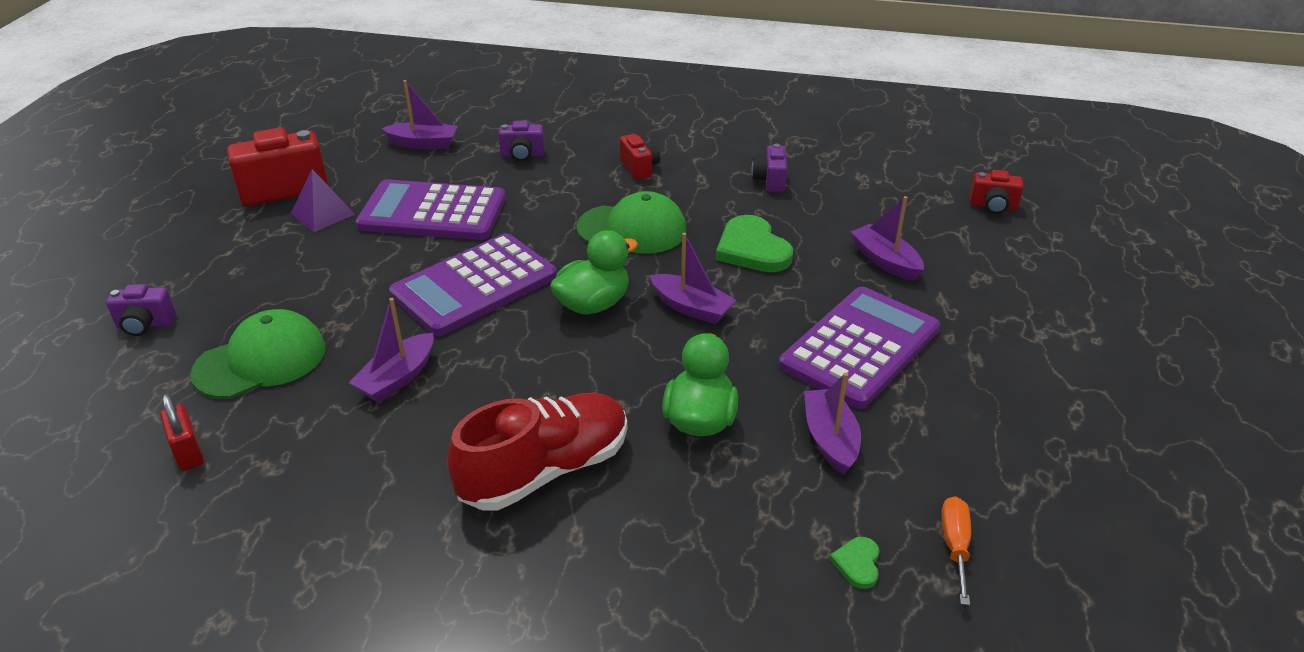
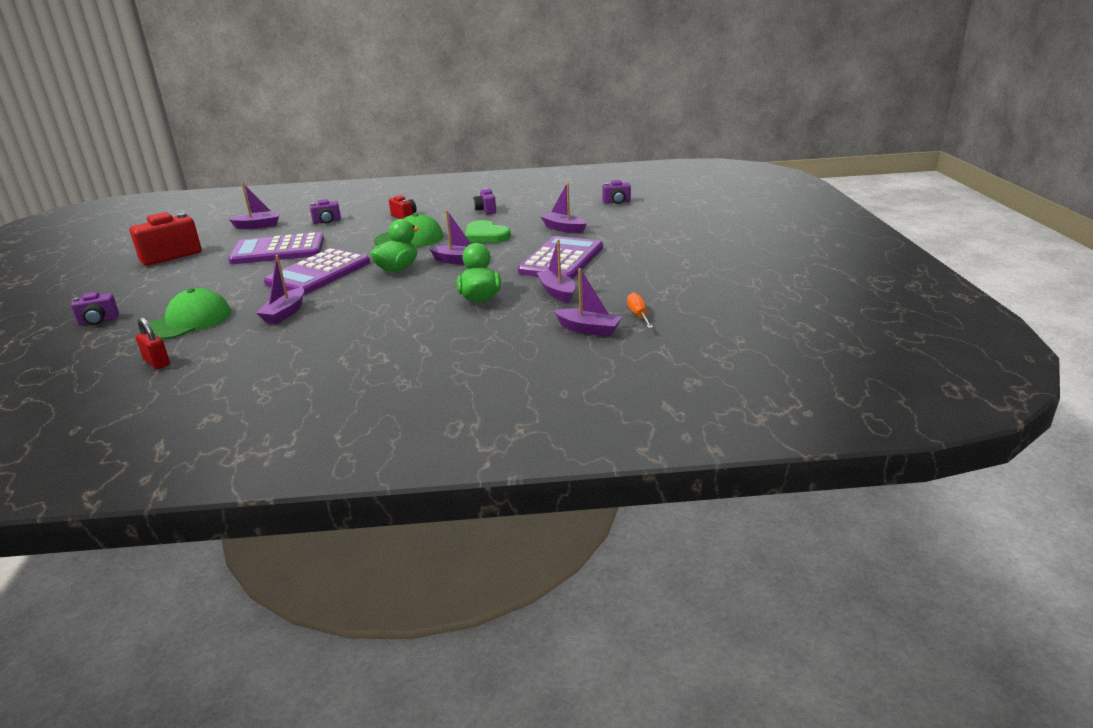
camera: 15 degrees left, 10 degrees down
purple pyramid [291,169,355,232] -> none
red shoe [447,393,627,511] -> none
green heart [829,537,879,589] -> purple boat [554,268,623,337]
red camera [970,170,1024,214] -> purple camera [602,180,631,204]

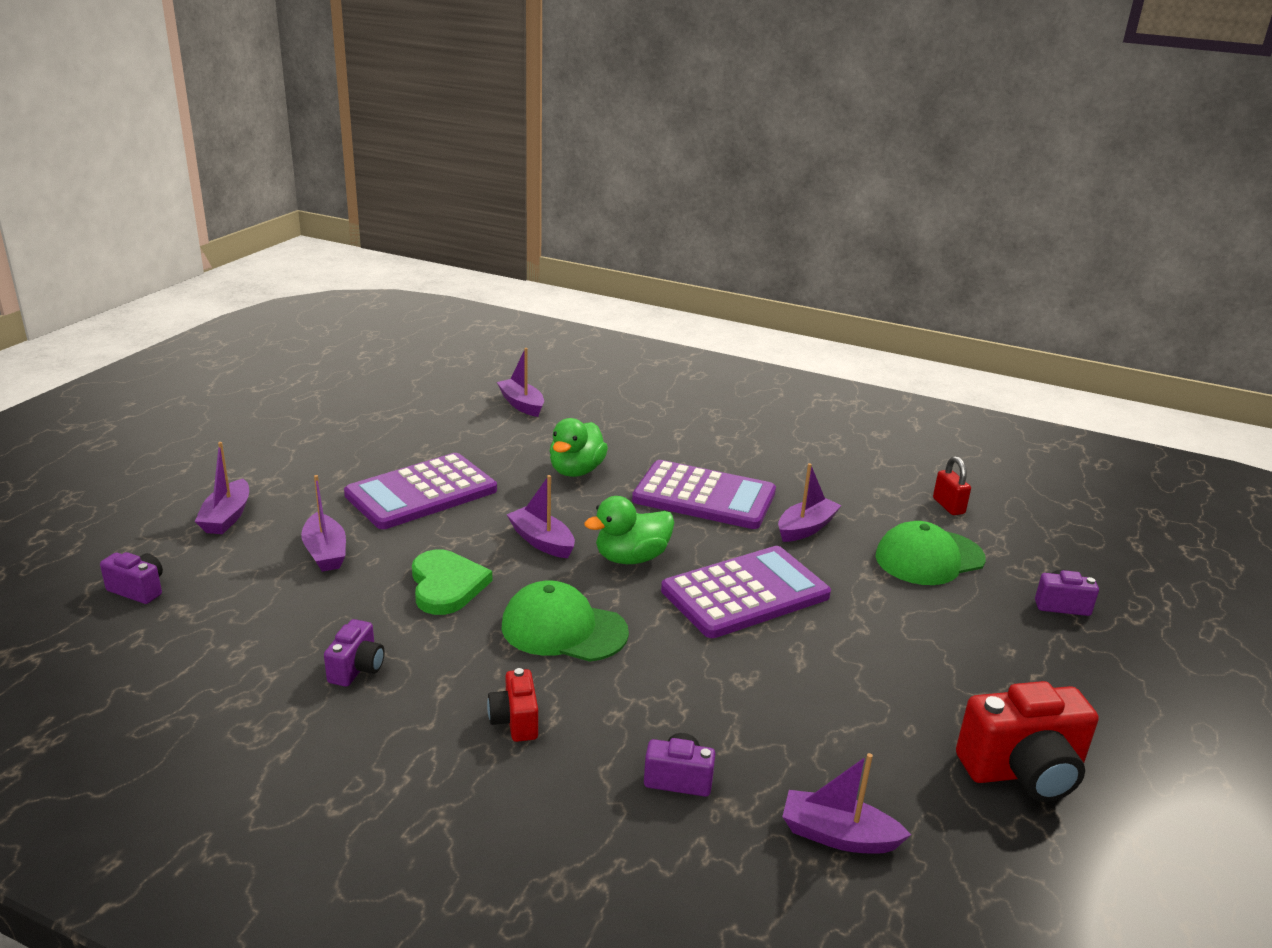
camera: 155 degrees left, 0 degrees up
purple calculator [228,232,324,264] -> purple calculator moved to [632,460,776,529]
purple boat [537,239,575,303] -> purple boat moved to [195,442,249,534]
orange screwdriver [627,292,653,328] -> none

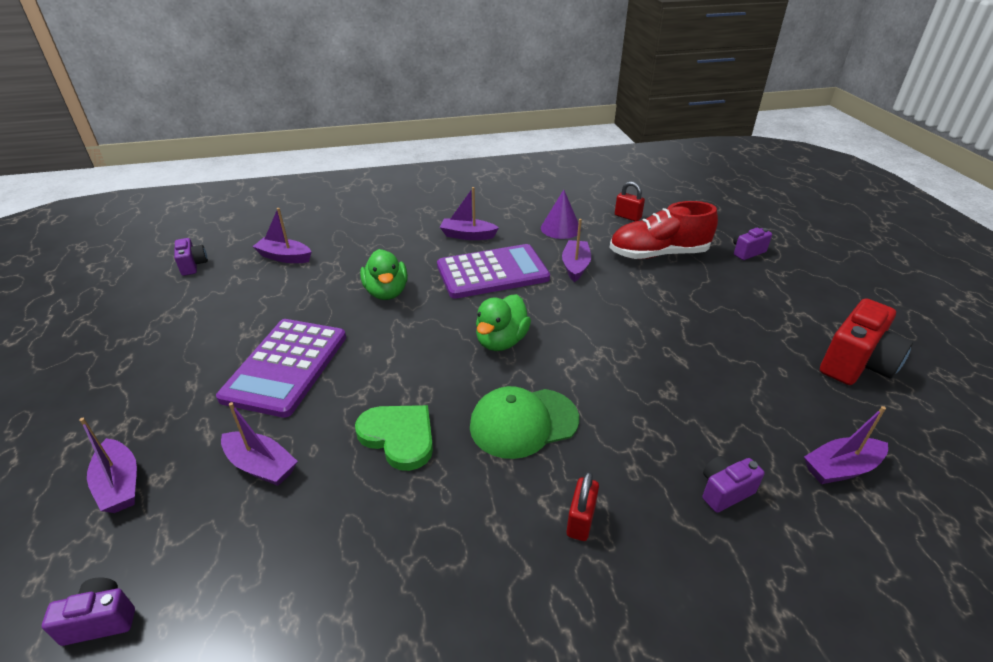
camera: 35 degrees left, 10 degrees up
purple camera [324,619,385,687] -> purple camera moved to [174,238,208,276]
red camera [487,668,538,742] -> red padlock [566,471,599,541]
purple boat [506,475,575,558] -> purple boat moved to [440,187,499,240]
purple calculator [661,546,831,638] -> none
green cap [876,521,986,585] -> red shoe [610,201,718,259]
none -> purple cone [541,190,579,239]

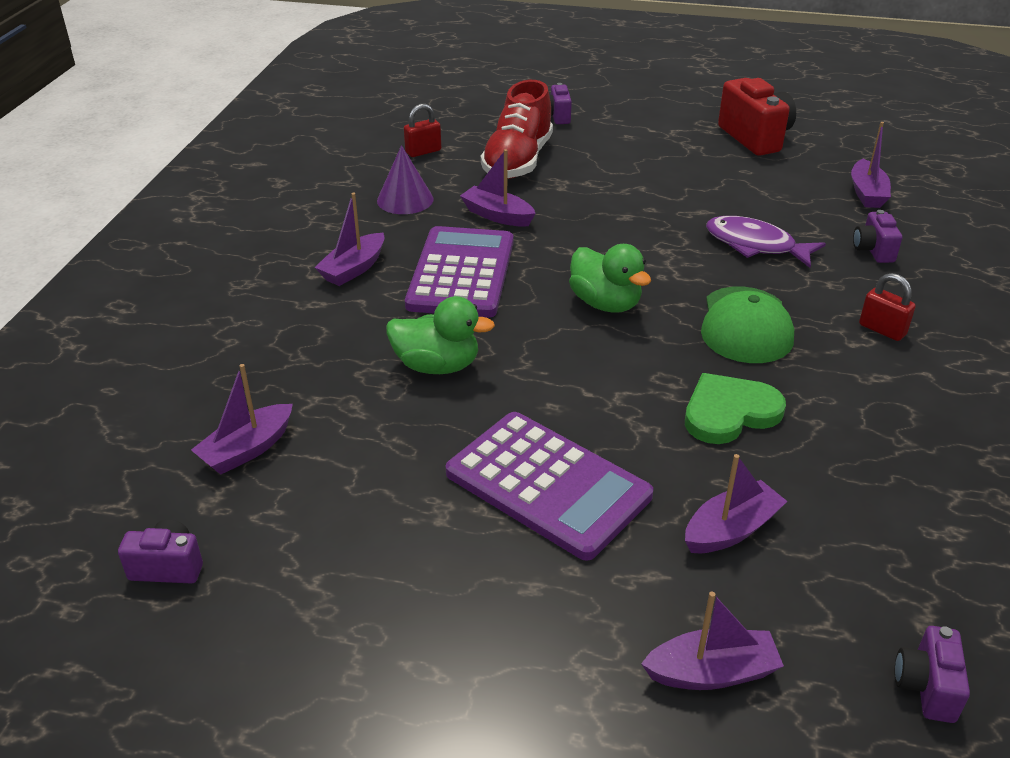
camera: 65 degrees left, 0 degrees up
none -> purple fish [706,216,826,268]

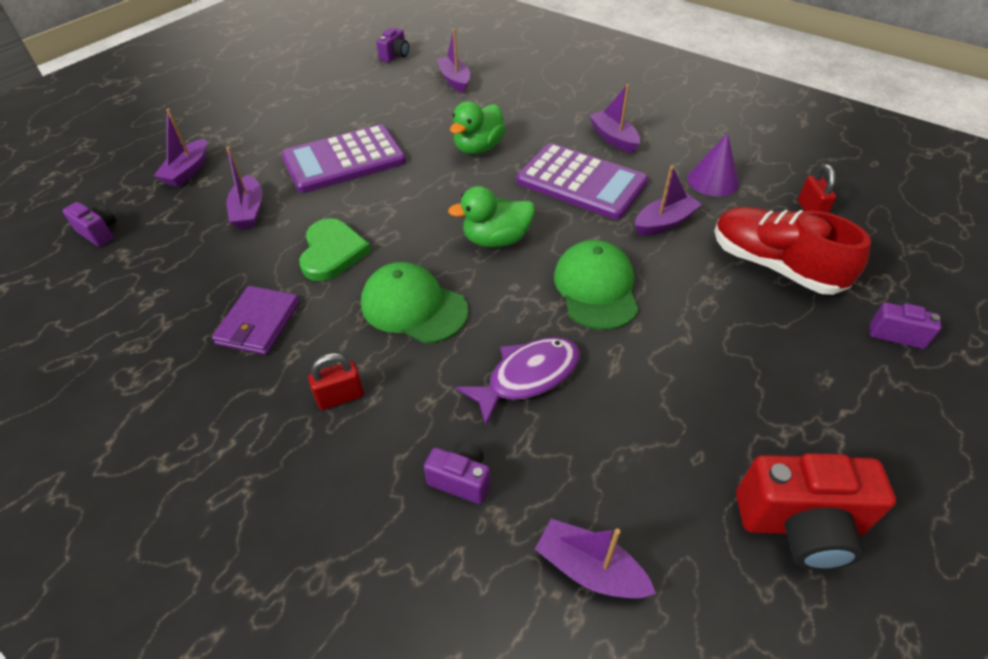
camera: 115 degrees right, 10 degrees up
none -> purple wallet [212,286,300,355]
none -> green cap [554,240,639,330]

